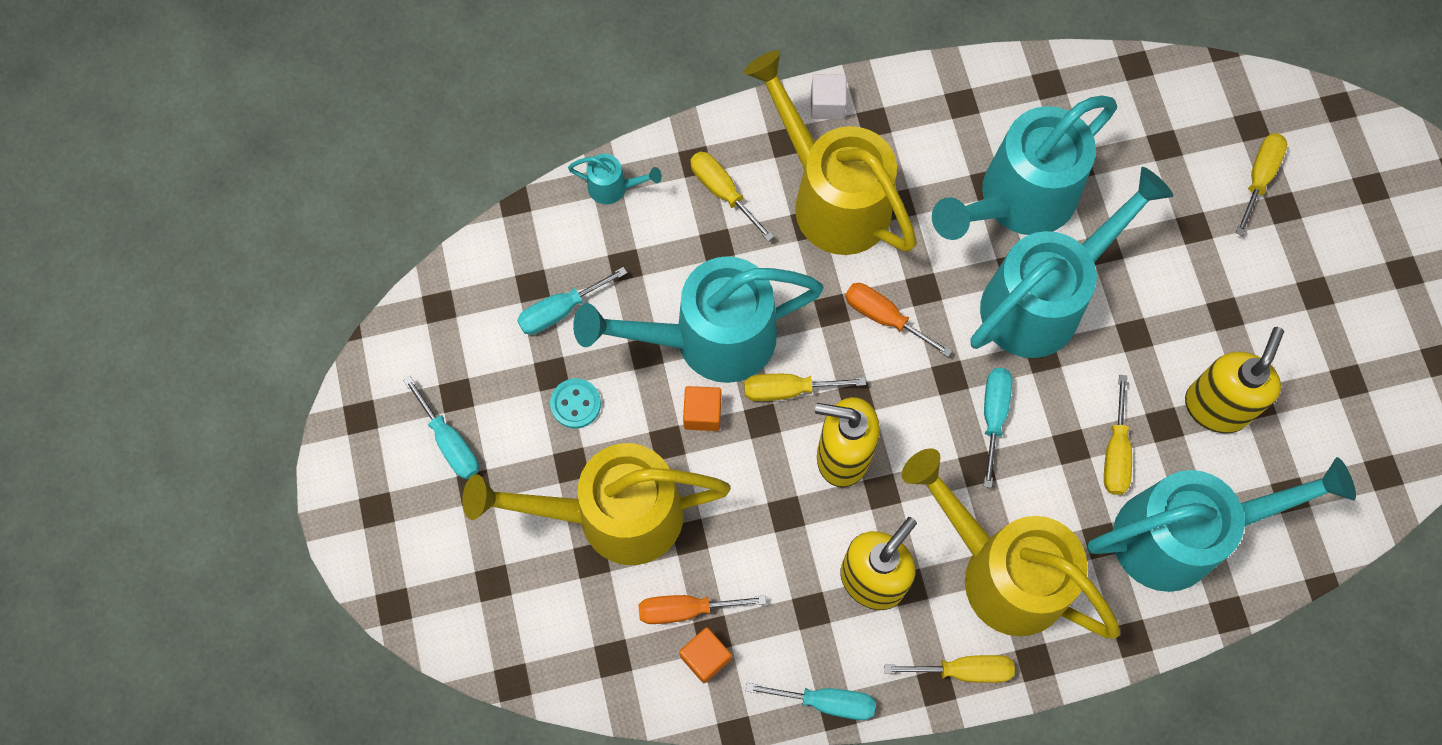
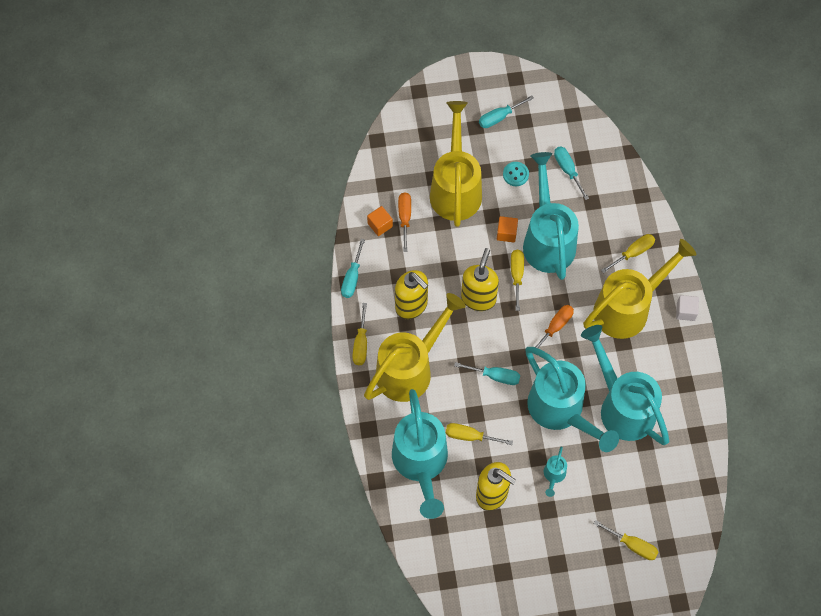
camera: 95 degrees right, 5 degrees down
turquoise watering can [568,154,662,204] -> turquoise watering can moved to [544,446,567,497]

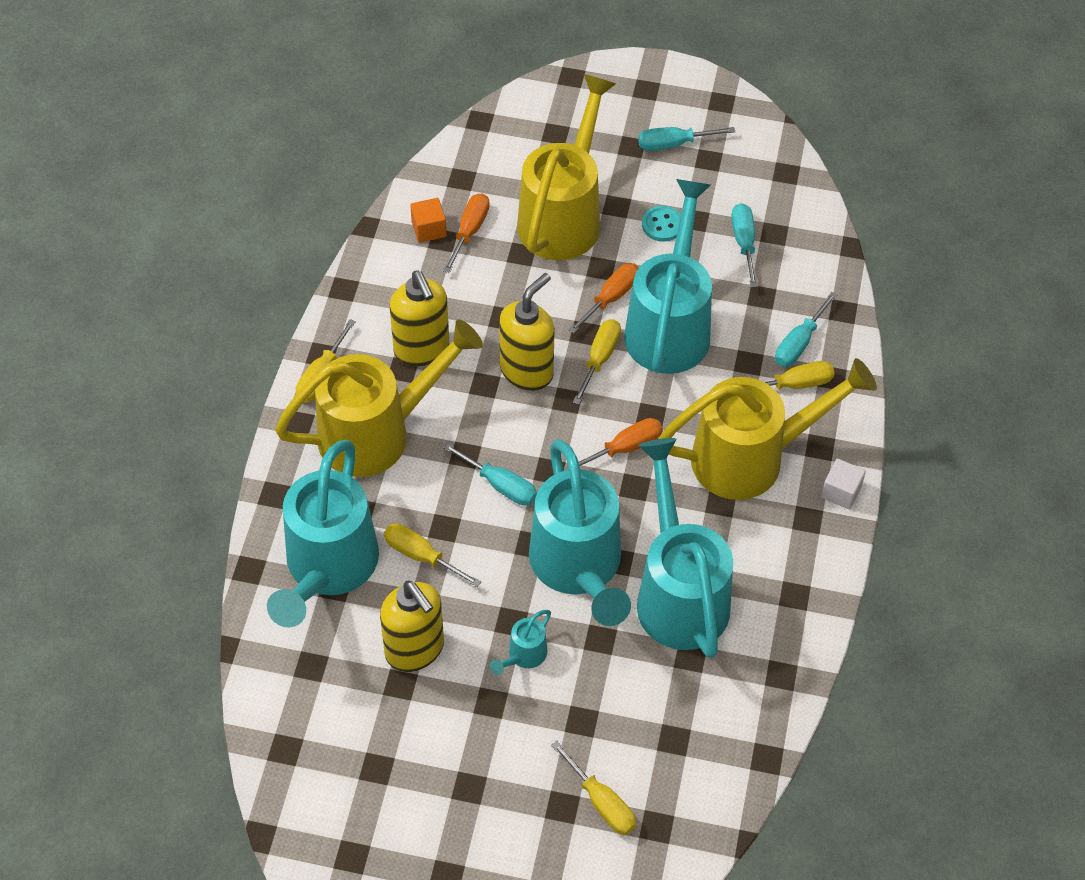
camera: 20 degrees right, 10 degrees down
turquoise screwdriver [341,239,365,298] -> turquoise screwdriver moved to [775,292,837,367]
orange cube [497,216,518,242] -> orange screwdriver [569,263,639,334]

